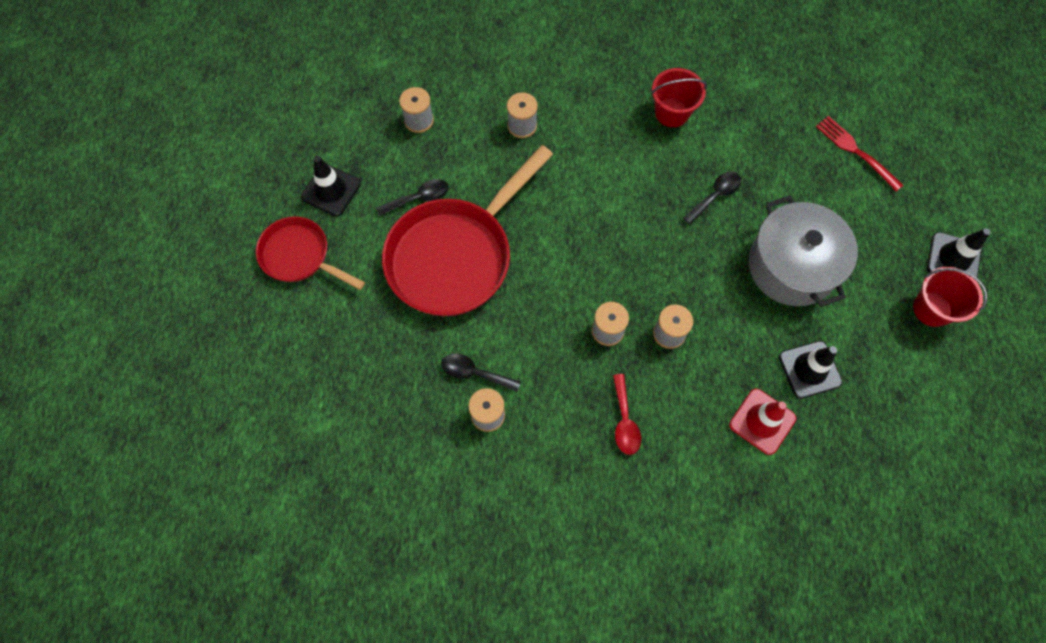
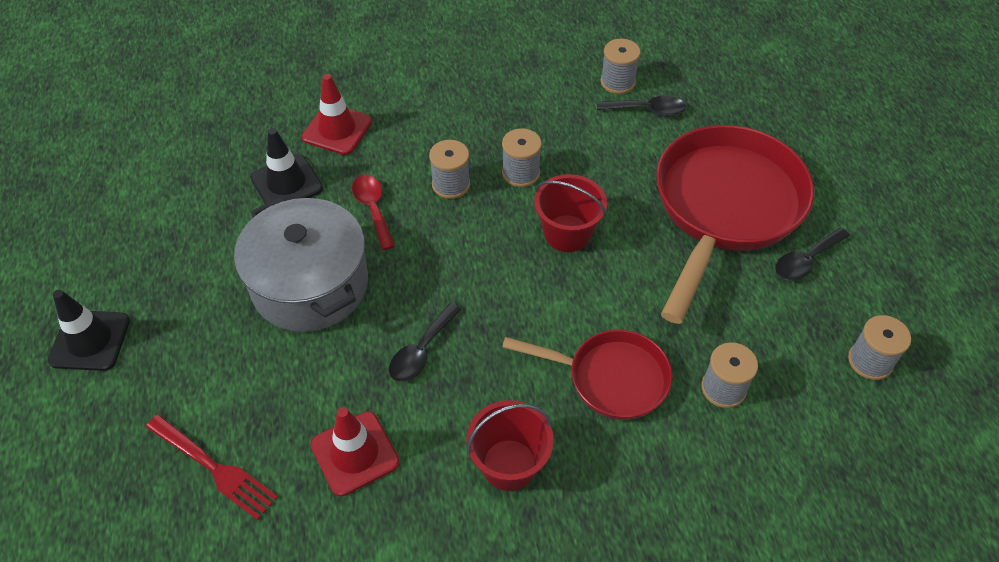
camera: 165 degrees right, 15 degrees down
red pan [256,216,365,290] -> red pan moved to [502,330,673,420]
black traffic cone [301,156,361,216] -> none
red spoon [613,374,641,455] -> red spoon moved to [352,175,395,250]
red bucket [913,267,987,327] -> red bucket moved to [534,174,607,252]
none -> red traffic cone [310,407,400,496]

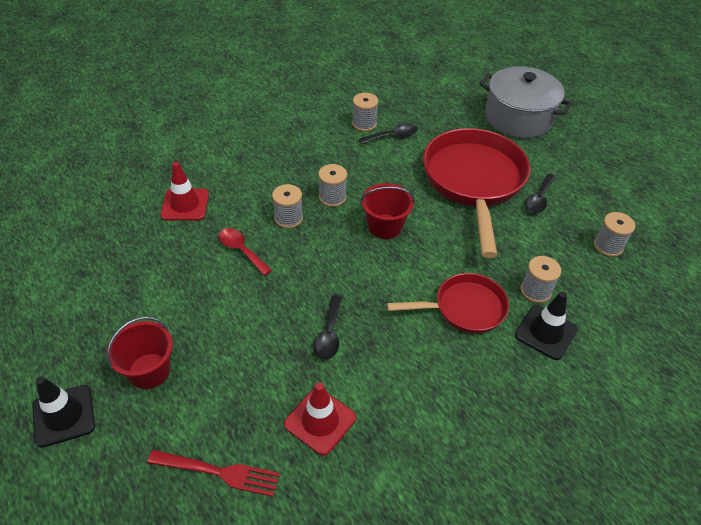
camera: 25 degrees left, 5 degrees down
grey pot [234,197,368,332] -> grey pot moved to [479,66,572,138]
black traffic cone [250,128,323,204] -> black traffic cone moved to [515,292,578,360]
red bucket [466,400,554,491] -> red bucket moved to [106,317,173,389]

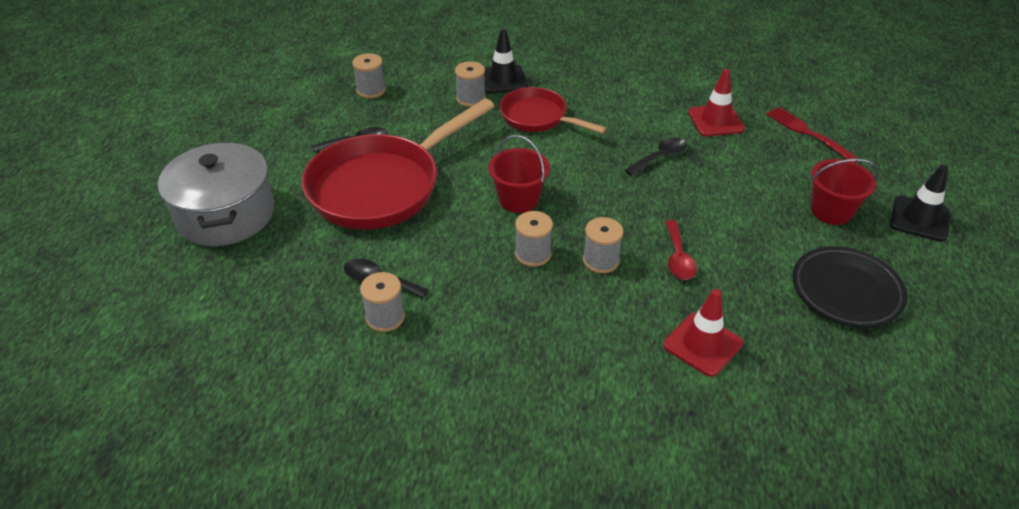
camera: 135 degrees left, 5 degrees down
none -> black plate [792,246,908,328]

